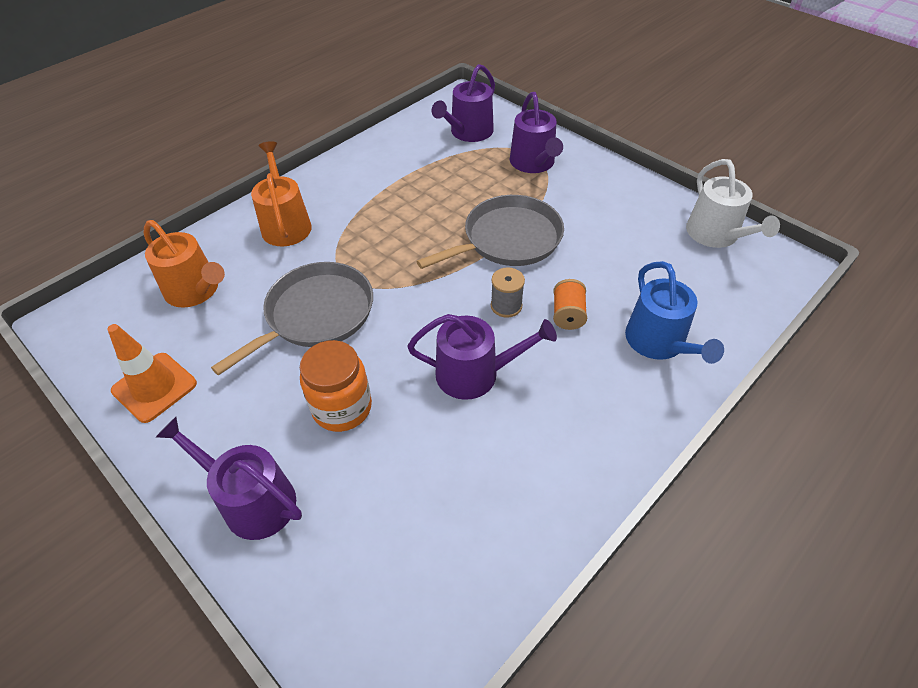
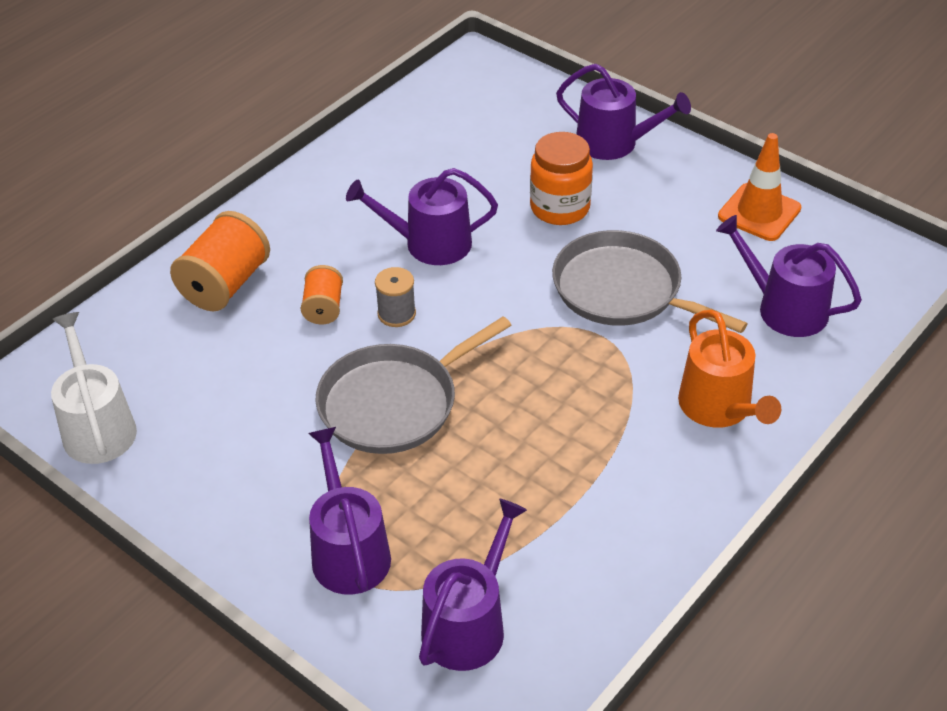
camera: 175 degrees right, 5 degrees down
orange watering can [144,220,225,308] -> purple watering can [716,215,862,337]
grey pan [211,262,373,375] -> grey pan turned 90 degrees clockwise [552,230,748,333]
blue watering can [625,261,724,364] -> orange spool [170,211,270,311]

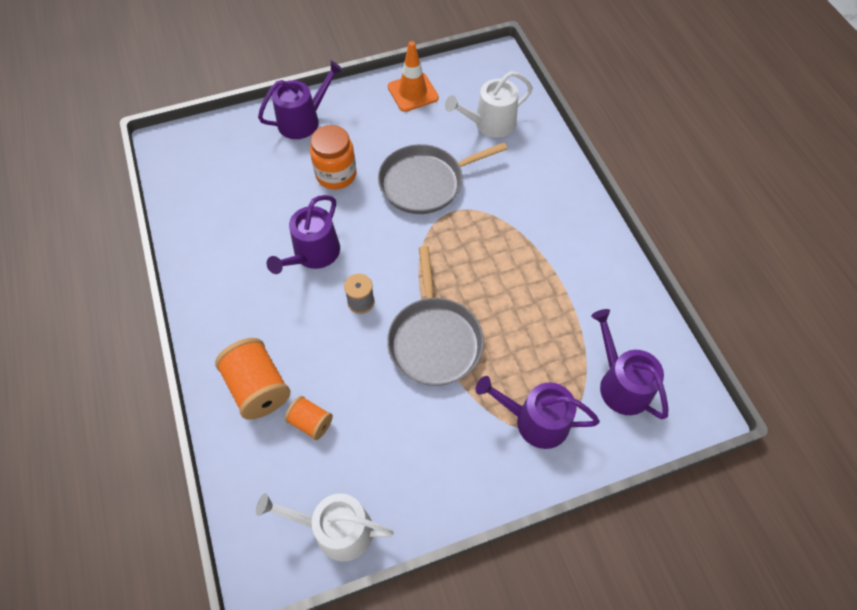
camera: 60 degrees left, 15 degrees up
orange spool [301,265,343,324] -> orange spool moved to [285,396,333,440]
orange watering can [678,310,781,428] -> none
purple watering can [716,215,862,337] -> white watering can [445,71,533,138]

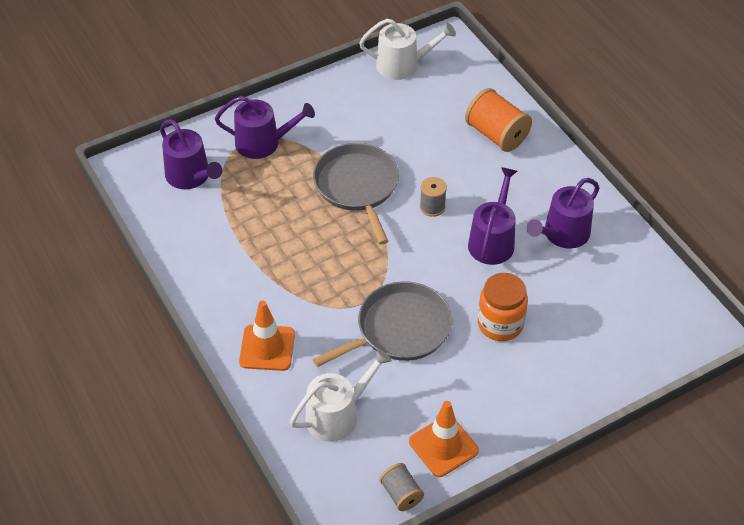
camera: 170 degrees right, 10 degrees down
purple watering can [258,60,343,139] -> purple watering can moved to [527,178,599,248]
orange spool [285,396,333,440] -> none
none -> orange traffic cone [239,301,295,371]
none -> grey spool [380,463,424,511]

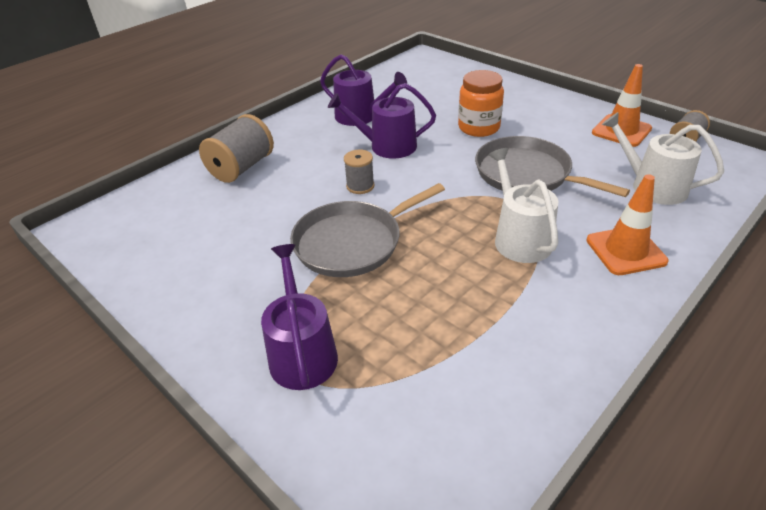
camera: 105 degrees left, 10 degrees down
purple watering can [160,119,222,189] -> none
white watering can [359,19,456,80] -> white watering can moved to [489,148,558,263]
orange spool [465,88,532,152] -> grey spool [199,114,274,183]

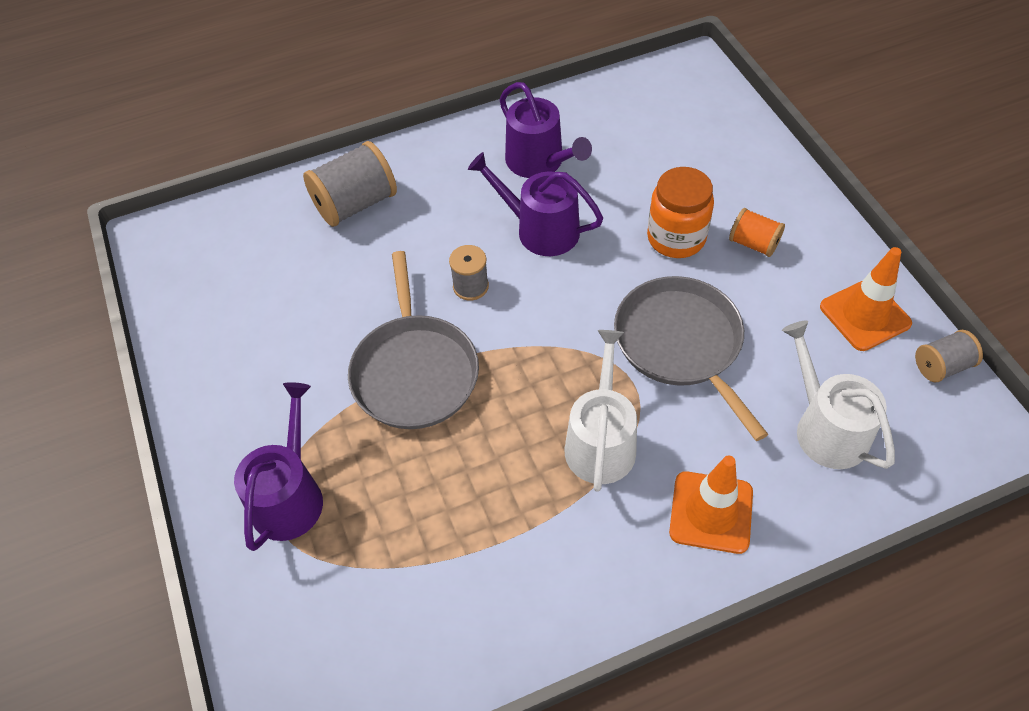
camera: 25 degrees right, 15 degrees up
grey pan [290,183,445,277] -> grey pan turned 90 degrees counterclockwise [348,251,479,429]
none -> orange spool [729,208,785,257]

